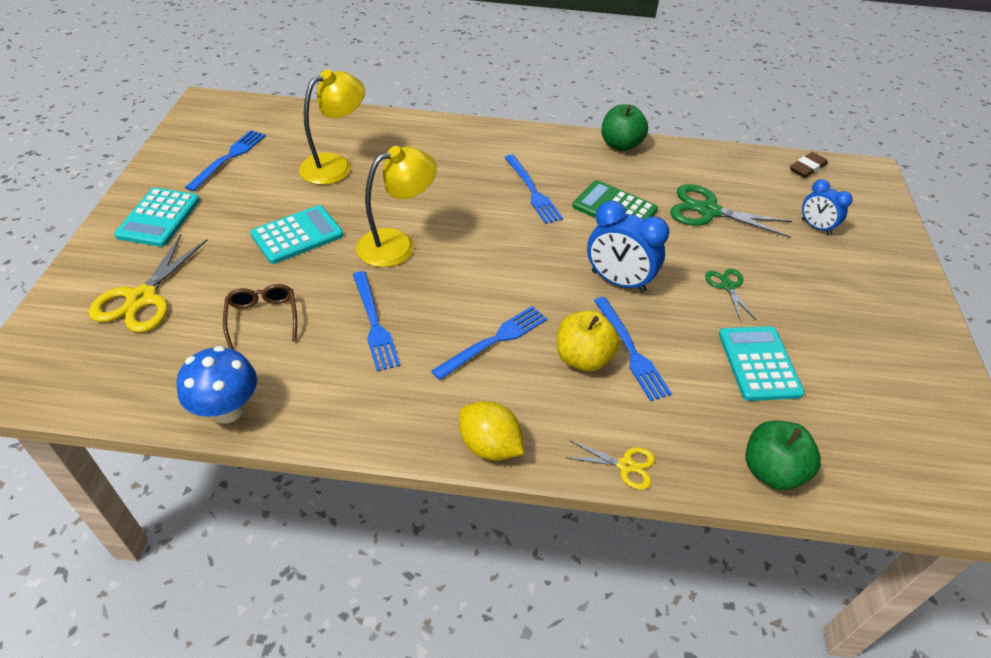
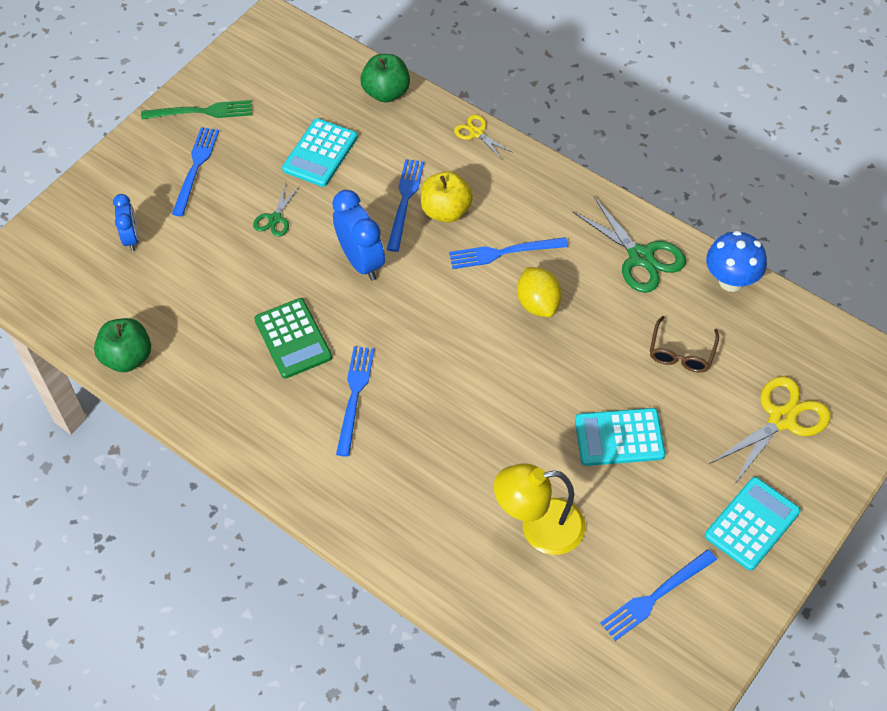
camera: 145 degrees left, 10 degrees up
blue fork [353,271,400,371] -> blue fork moved to [172,127,219,216]
yellow lamp [356,146,437,267] -> none
yellow lemon [459,401,524,461] -> yellow lemon moved to [517,267,562,317]
green apple [601,105,648,151] -> green apple moved to [94,318,151,372]
green scissors [670,184,792,238] -> green scissors moved to [573,196,686,293]
brown eraser [790,152,828,178] -> none
none -> green fork [141,100,252,120]

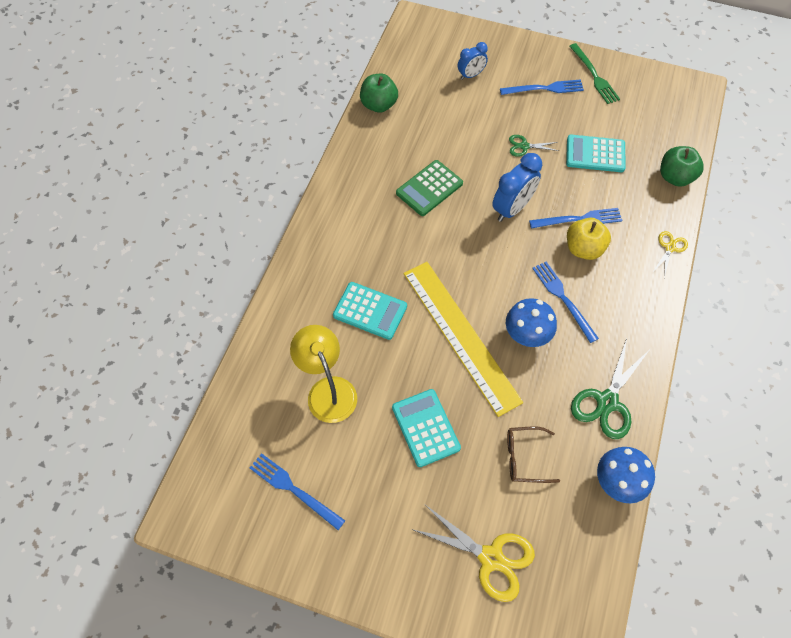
camera: 70 degrees right, 5 degrees up
blue fork [336,346,375,457] -> none
yellow lemon [517,267,562,317] -> blue mushroom [506,298,557,347]
turquoise calculator [705,477,801,571] -> turquoise calculator moved to [333,282,407,340]
none -> yellow ruler [404,262,523,417]

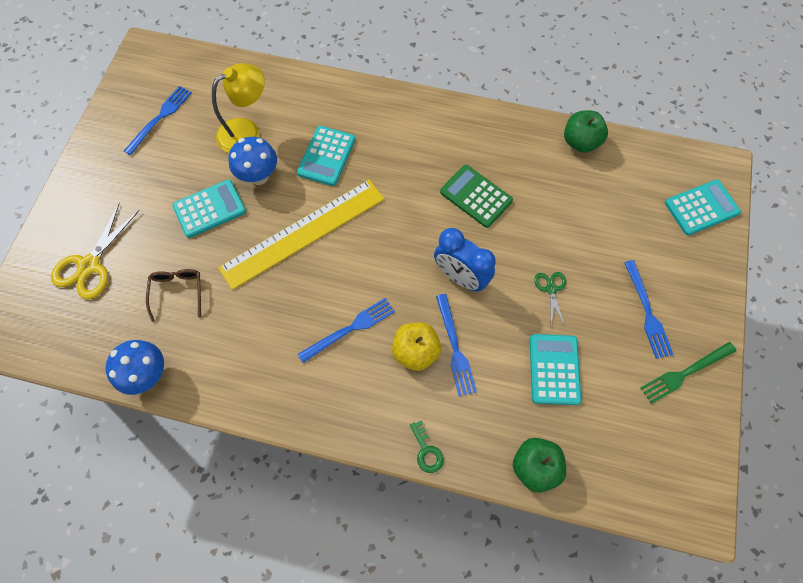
camera: 85 degrees right, 5 degrees up
blue clock [458,42,488,80] -> none
blue mushroom [506,298,557,347] -> blue mushroom moved to [228,137,277,185]
green scissors [571,338,649,439] -> none
yellow scissors [652,231,688,278] -> green key [410,420,444,473]
none -> turquoise calculator [665,180,741,236]

